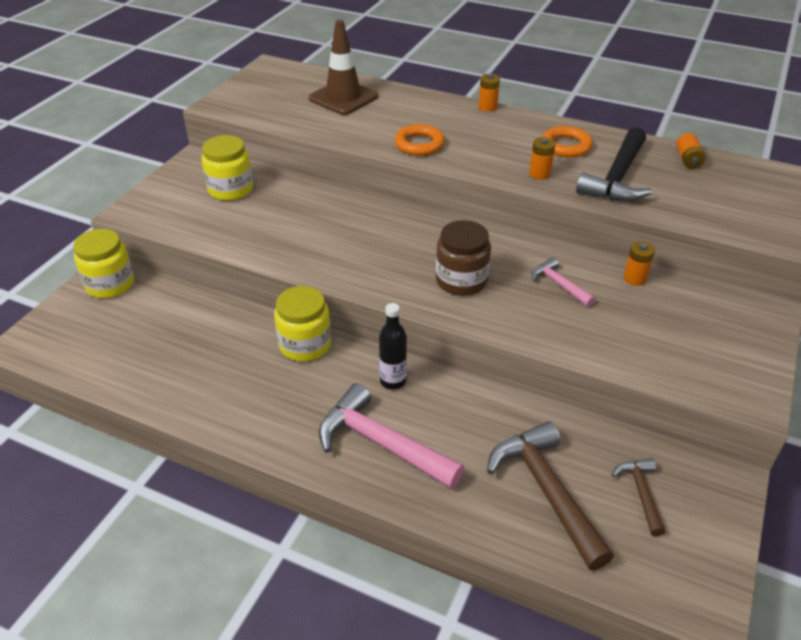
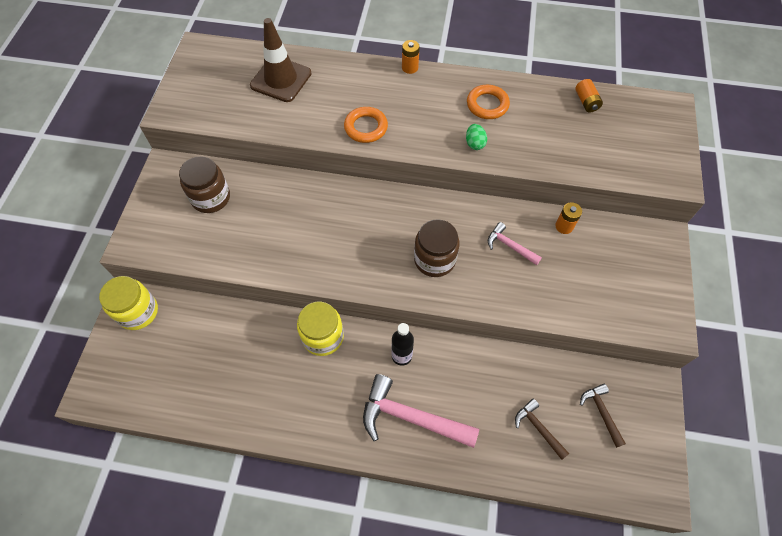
camera: 15 degrees left, 20 degrees up
yellow jar [201,135,253,201] -> brown jar [179,156,230,213]
brown hammer [487,421,614,570] -> brown hammer [515,399,569,460], size x0.53
orange battery [529,137,555,180] -> green egg [466,124,487,150]
black hammer [576,127,652,202] -> none

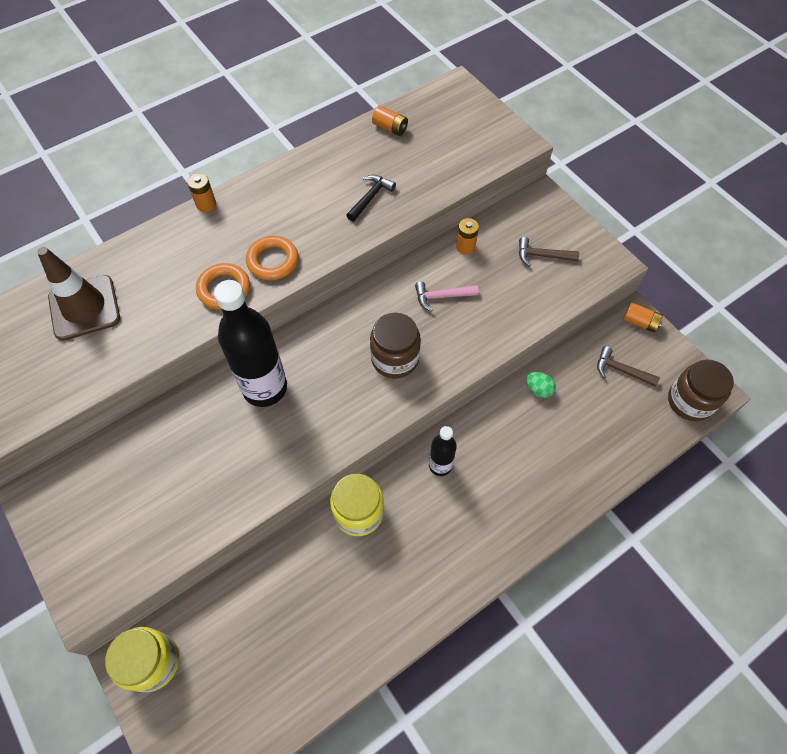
camera: 45 degrees left, 0 degrees up
brown jar [179,156,230,213] -> brown jar moved to [668,359,734,421]
pink hammer [363,374,479,448] -> none
green egg [466,124,487,150] -> green egg moved to [526,372,556,398]
orange ring [467,85,510,119] -> orange ring moved to [246,236,298,280]
brown hammer [515,399,569,460] -> brown hammer moved to [519,237,579,267]
none -> black bottle [214,280,287,407]
none -> black hammer [346,175,396,222]
none -> orange battery [623,302,663,332]

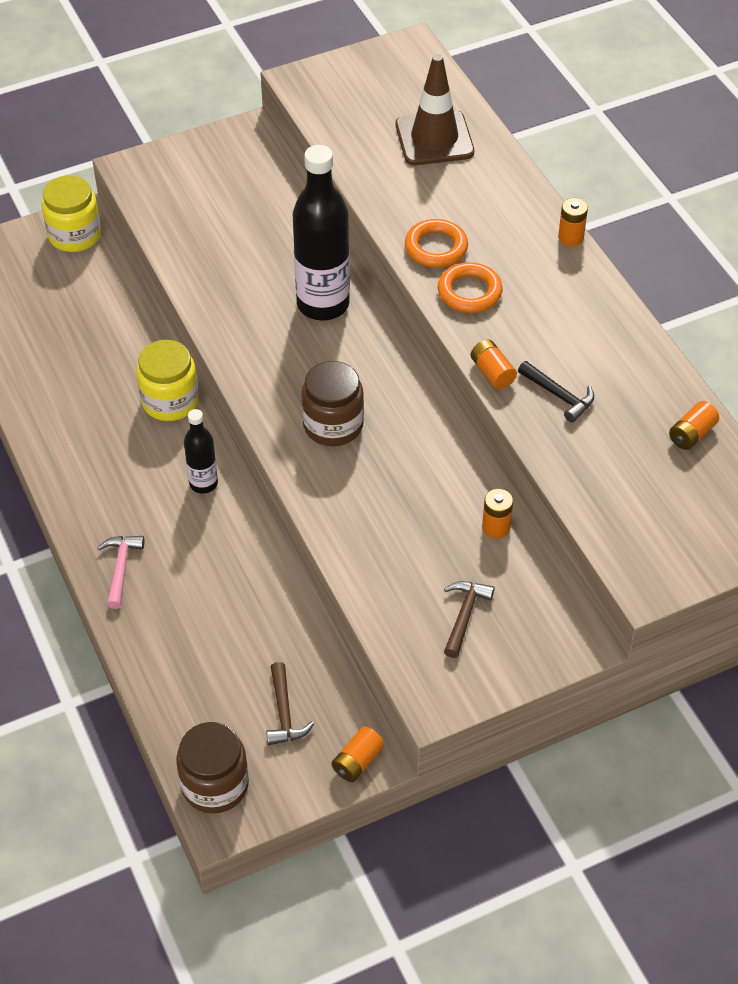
camera: 100 degrees right, 10 degrees down
pink hammer [415,282,479,312] -> pink hammer moved to [97,536,144,609]
green egg [526,372,556,398] -> none
brown hammer [597,346,660,387] -> brown hammer turned 135 degrees clockwise [266,662,315,745]
none -> orange battery [470,339,517,389]

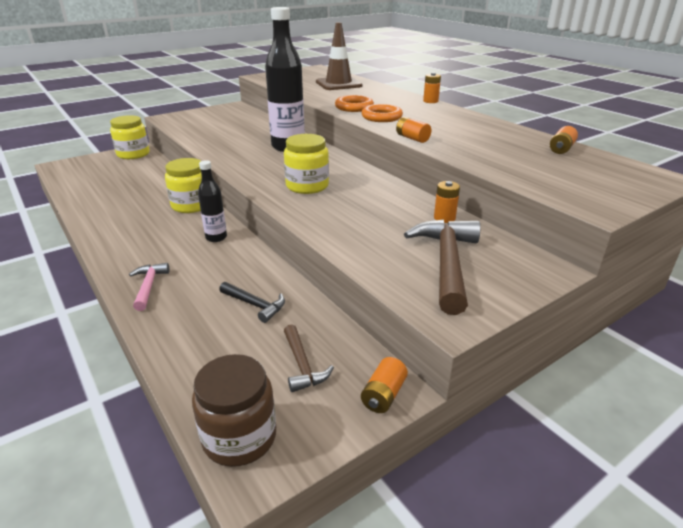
camera: 10 degrees left, 20 degrees down
brown jar [301,361,364,446] -> yellow jar [284,134,329,194]
brown hammer [444,581,495,658] -> brown hammer [404,219,480,315], size x1.89
black hammer [518,361,594,423] -> black hammer moved to [219,282,285,323]

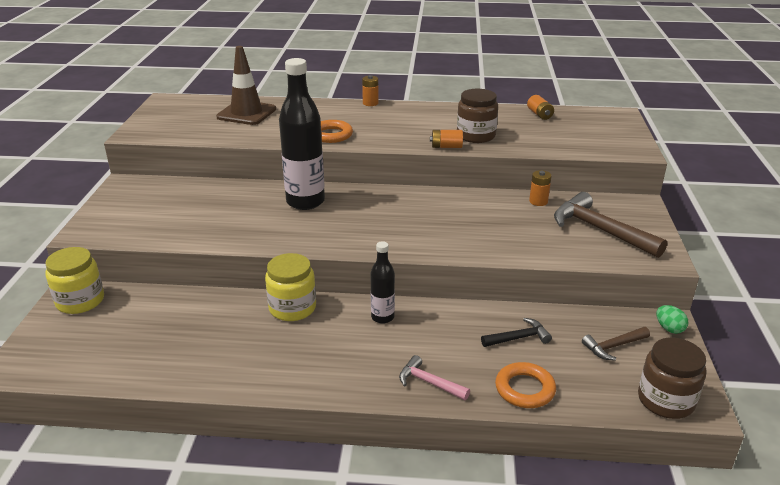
camera: 50 degrees left, 0 degrees up
yellow jar [284,134,329,194] -> none
brown hammer [284,324,334,392] -> brown hammer turned 135 degrees clockwise [582,327,650,361]
orange battery [361,357,408,413] -> green egg [656,305,688,334]
orange ring [362,104,403,122] -> orange ring moved to [495,362,556,408]
none -> brown jar [457,89,498,143]

